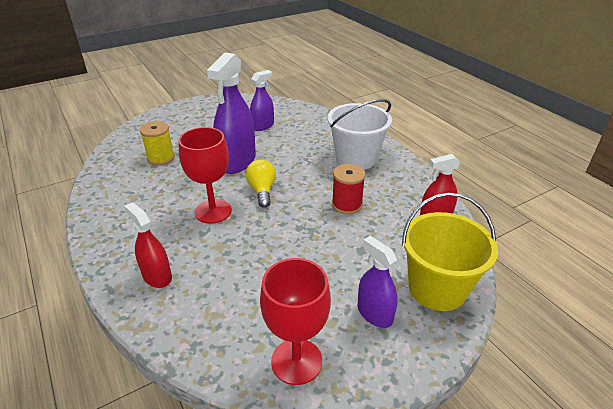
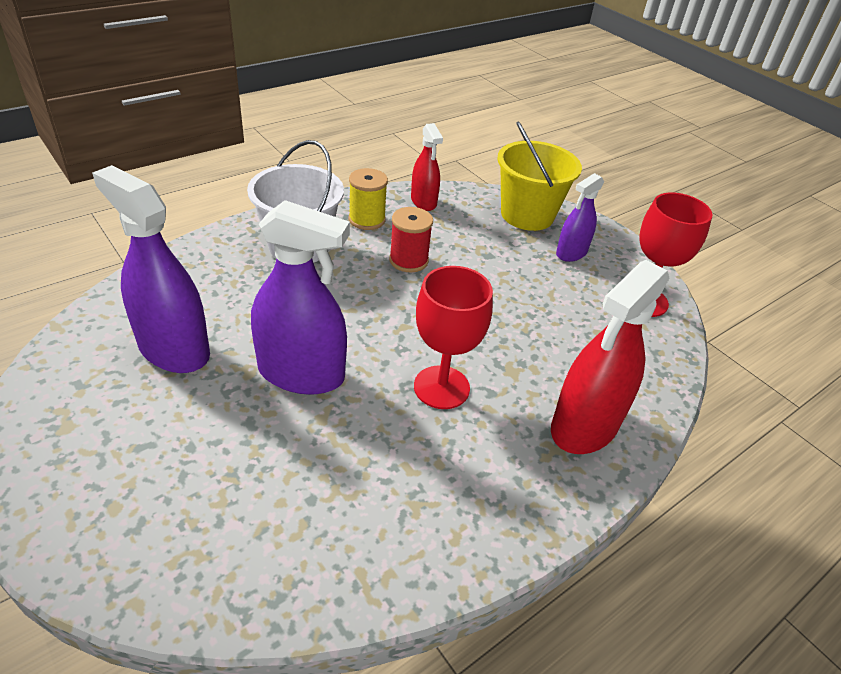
camera: 100 degrees left, 5 degrees up
red spray bottle [124,202,172,288] -> red spray bottle [551,260,669,454], size x1.73
yellow spool [140,121,175,165] -> yellow spool moved to [349,168,388,230]
yellow light bulb [246,159,276,208] -> none
purple spray bottle [250,70,274,131] -> purple spray bottle [92,165,210,373], size x1.73

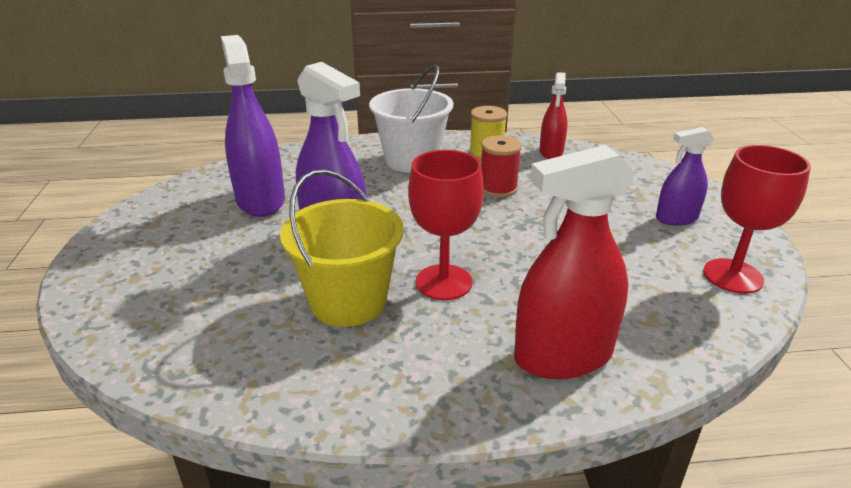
camera: 35 degrees right, 10 degrees down
yellow bucket [497,121,582,231] -> yellow bucket moved to [280,169,404,327]

